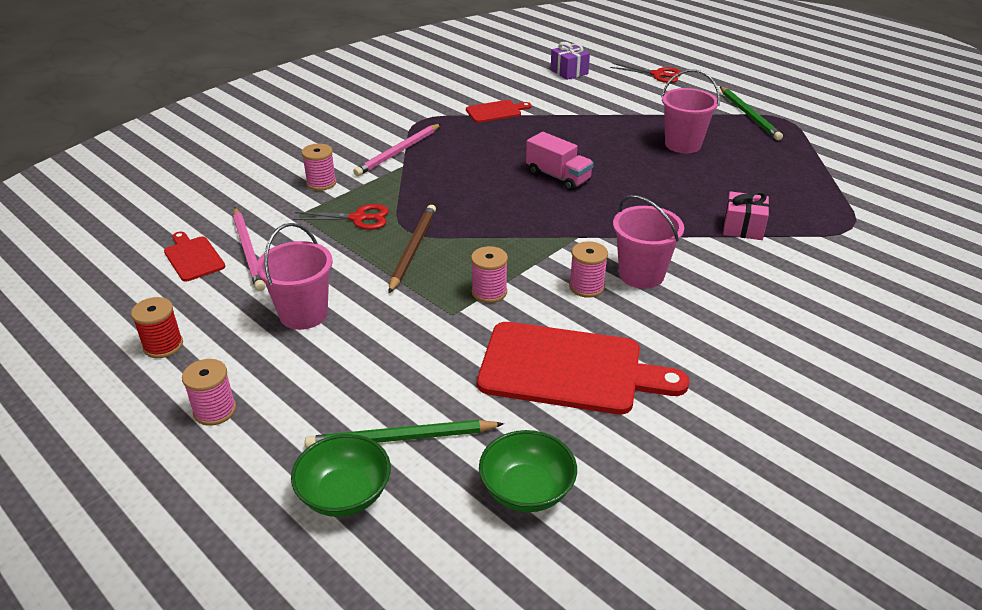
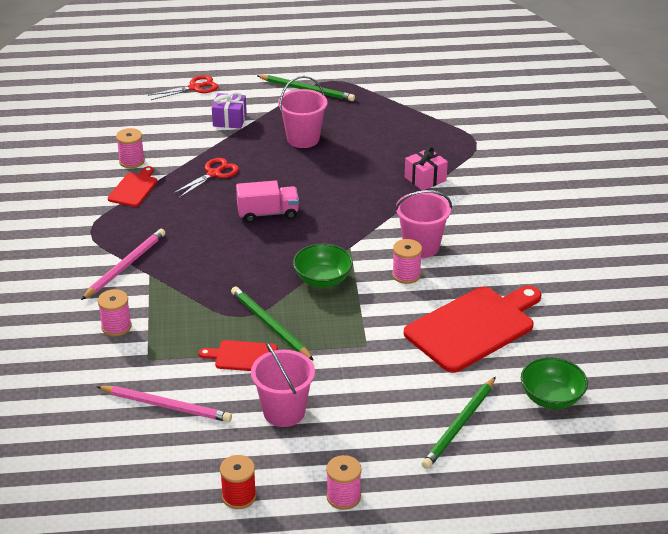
camera: 50 degrees left, 0 degrees up
red cutting board [164,232,225,282] -> red cutting board moved to [199,340,277,371]
green bowl [291,434,391,517] -> green bowl moved to [293,244,353,287]
red scissors [293,204,389,230] -> red scissors moved to [172,158,239,198]
pink pencil [353,124,441,176] -> pink pencil turned 135 degrees counterclockwise [81,229,165,300]
brown pencil [389,205,436,293] -> green pencil [231,286,314,361]
pink spool [471,246,508,303] -> pink spool moved to [116,128,145,168]
purple gift [551,42,590,80] -> purple gift moved to [212,92,247,129]

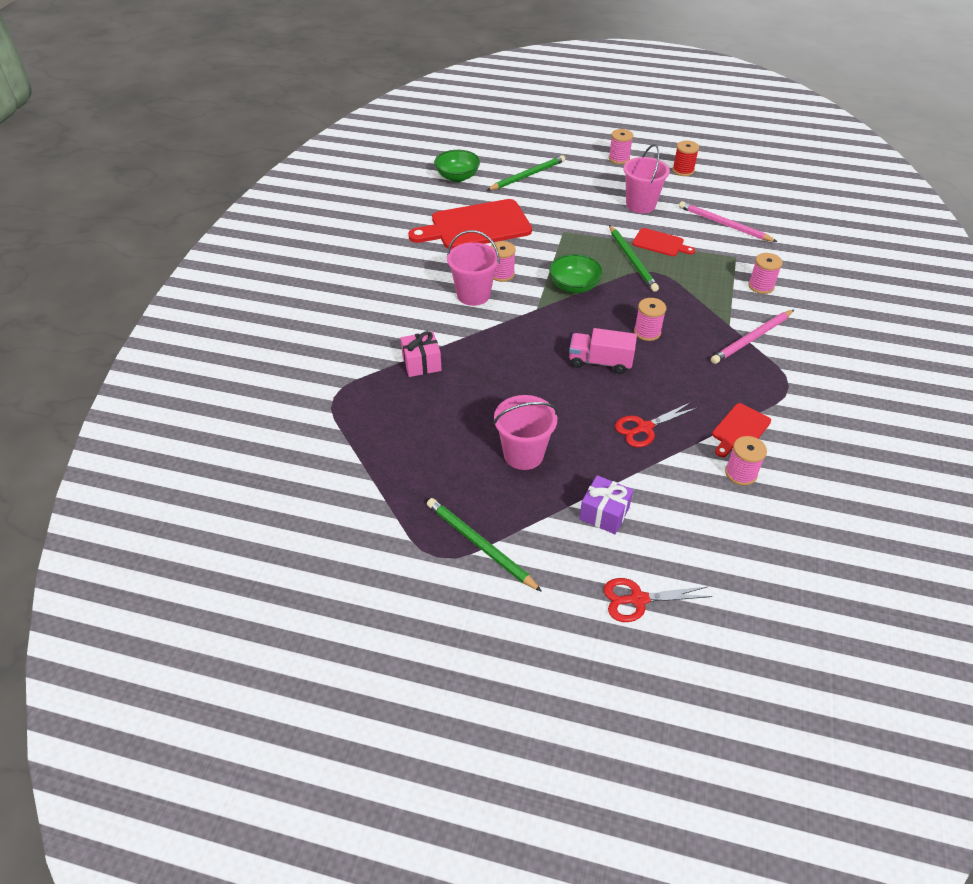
camera: 160 degrees left, 10 degrees up
none -> pink spool [634,298,666,341]

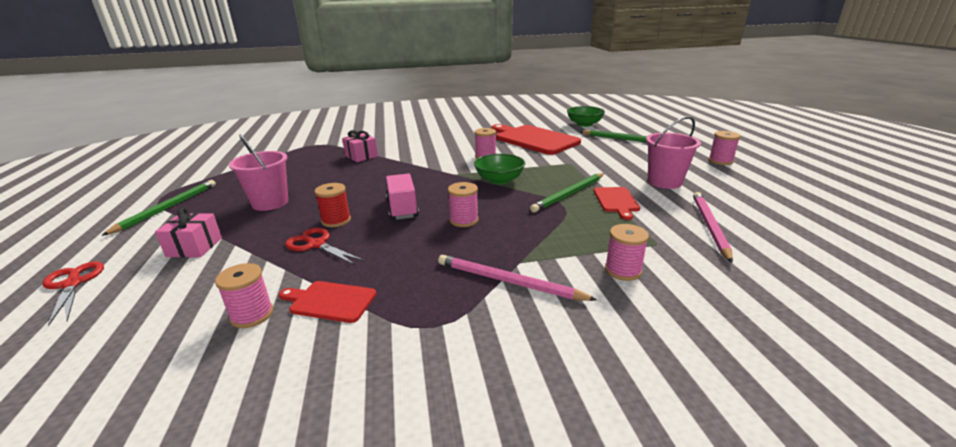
camera: 65 degrees right, 20 degrees down
pink bucket [447,230,499,306] -> none
purple gift [579,475,633,534] -> pink gift [155,208,222,258]
red spool [672,140,699,176] -> red spool moved to [315,183,351,227]

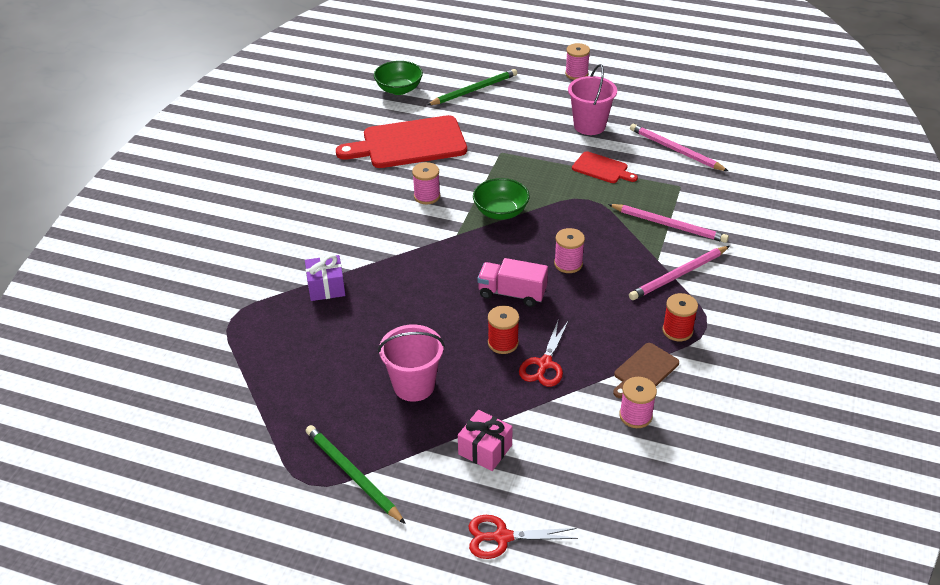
camera: 60 degrees left, 15 degrees up
red cutting board [279,281,376,323] -> brown cutting board [613,343,679,398]
red scissors [285,228,364,265] -> red scissors turned 45 degrees counterclockwise [519,320,569,387]
pink gift [342,130,378,162] -> purple gift [305,255,345,301]
green pencil [530,173,604,213] -> none
pink spool [605,224,649,281] -> none
none -> pink pencil [608,204,729,243]
none -> red spool [662,293,698,341]

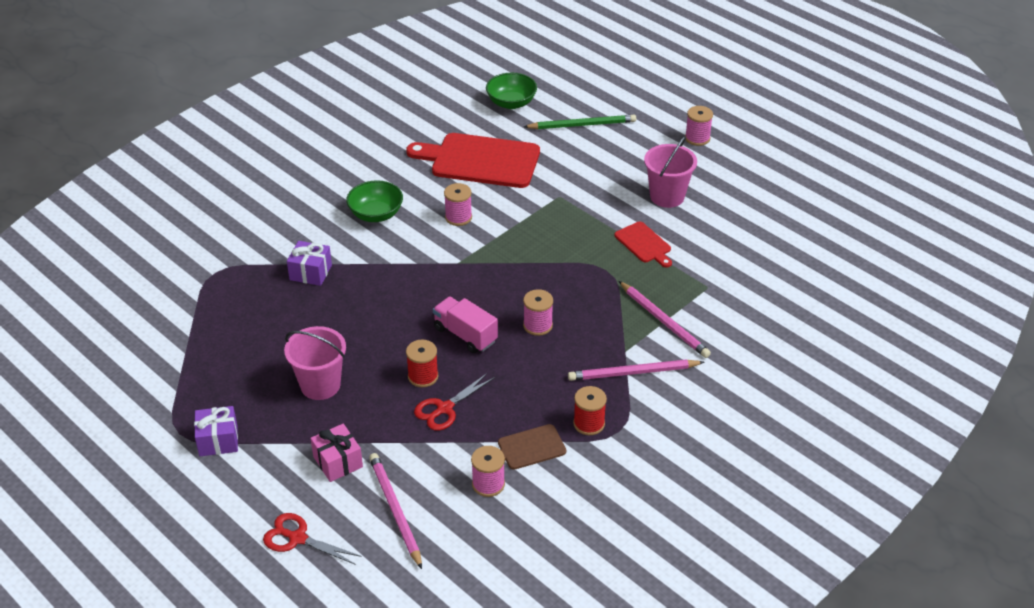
camera: 25 degrees right, 0 degrees up
green pencil [306,425,406,524] -> purple gift [194,406,238,456]
green bowl [473,178,530,220] -> green bowl moved to [346,180,403,222]
pink pencil [630,124,728,171] -> pink pencil moved to [369,453,422,569]

